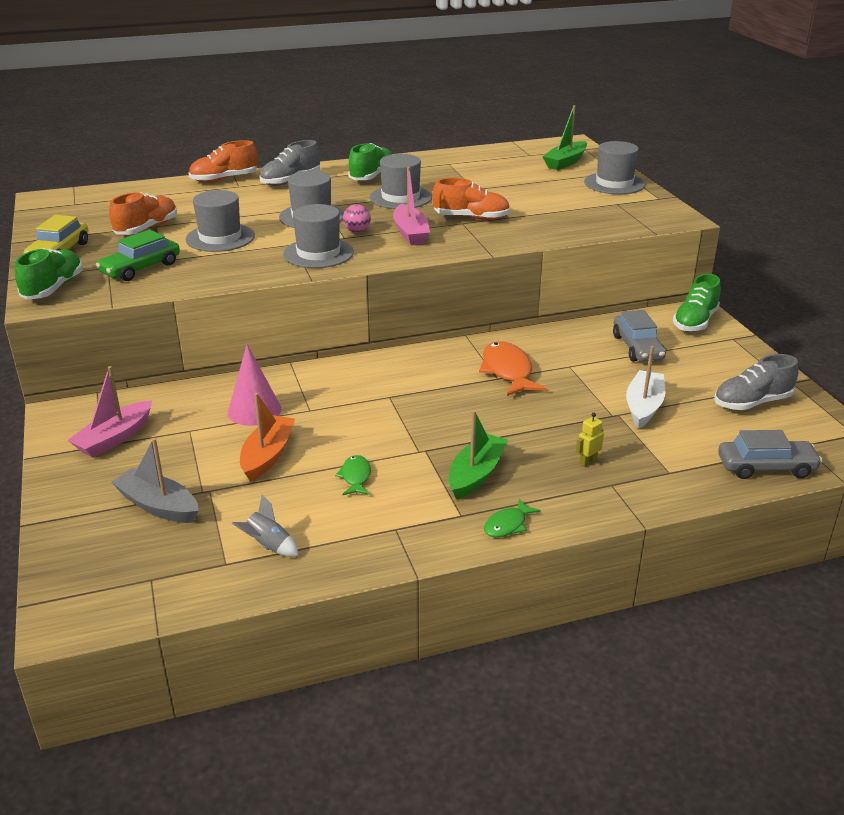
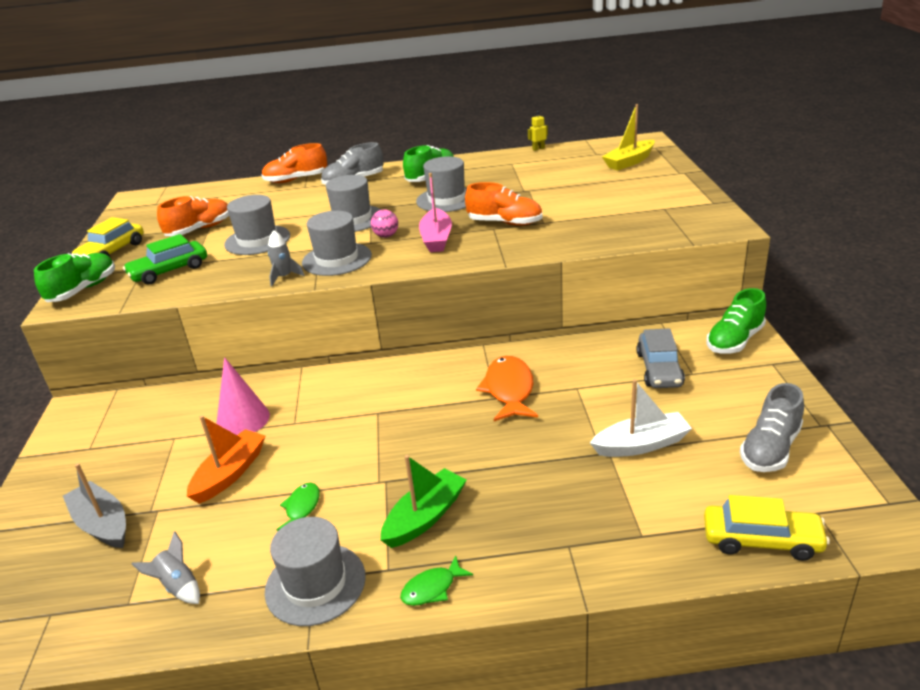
camera: 15 degrees right, 0 degrees up
pink boat [68,366,152,457] -> none
green boat [542,105,587,170] -> yellow boat [602,104,655,170]
yellow robot [576,413,604,467] -> yellow robot moved to [528,111,548,151]
grey hat [584,141,645,194] -> grey hat moved to [265,517,366,626]
white boat [626,346,665,429] -> white boat turned 45 degrees clockwise [590,379,692,457]
grey shoe [714,354,799,410] -> grey shoe turned 45 degrees counterclockwise [740,383,804,472]
grey car [718,430,822,479] -> yellow car [704,495,830,561]
none -> grey rocket [268,230,305,287]

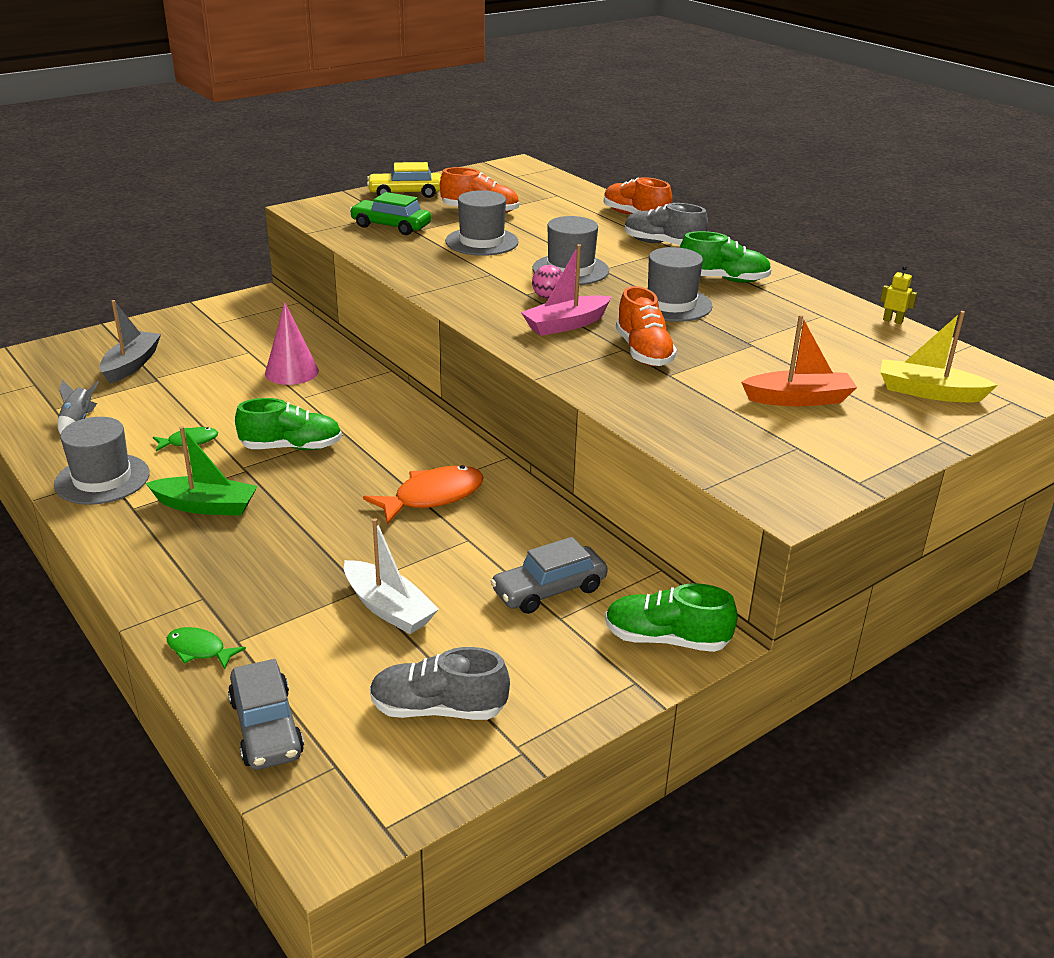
camera: 55 degrees right, 0 degrees up
green shoe [34,253,115,302] -> green shoe moved to [235,398,342,450]
orange boat [187,415,266,504] -> orange boat moved to [741,315,857,406]
grey rocket [268,230,305,287] -> none
grey hat [302,211,372,276] -> none
green fish [400,556,473,606] -> green fish moved to [167,627,246,669]
yellow car [704,495,830,561] -> grey car [228,659,304,770]

